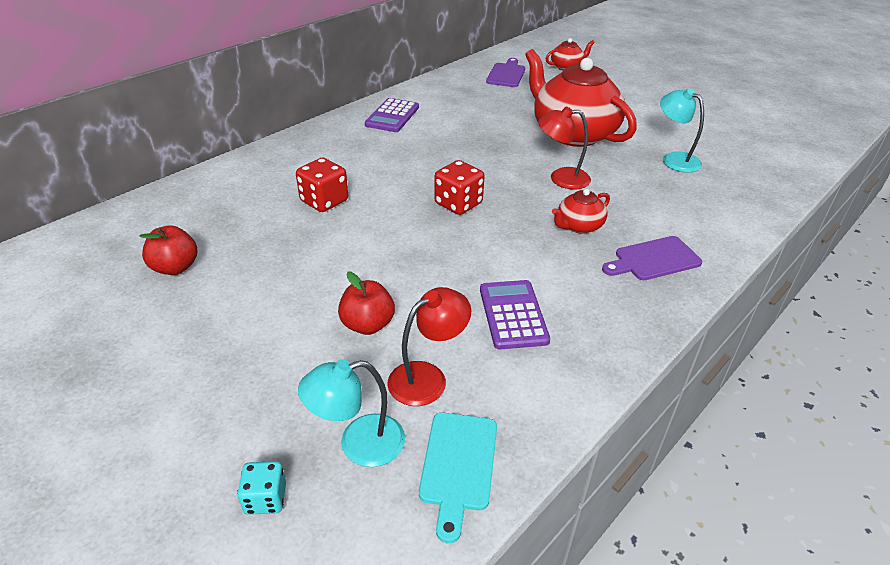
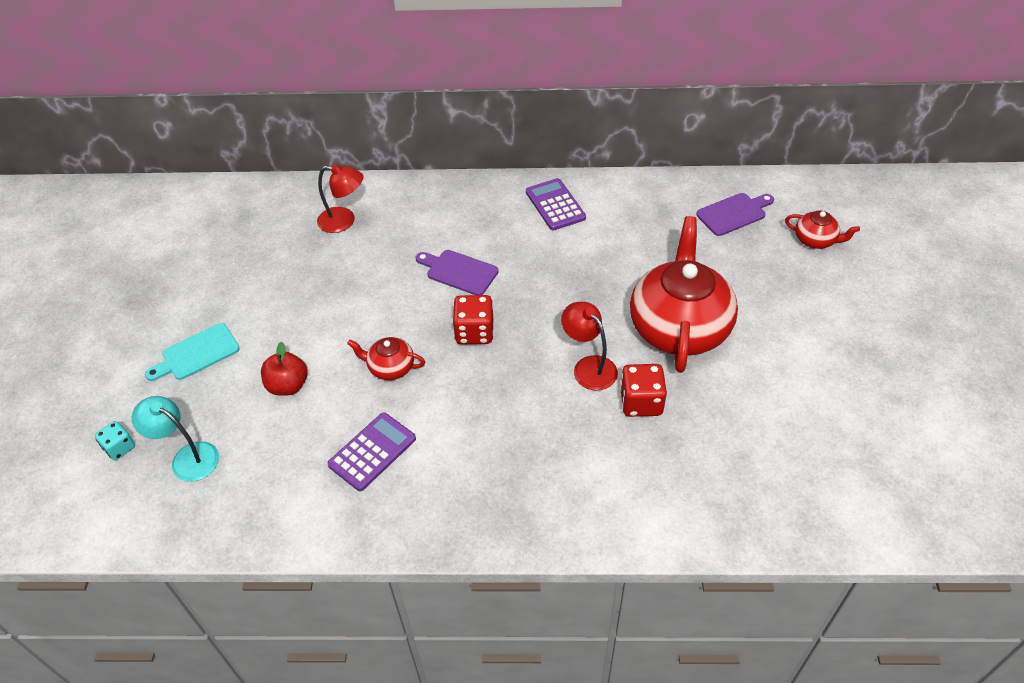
camera: 50 degrees right, 10 degrees up
red apple [139,225,197,275] -> none
red dice [296,158,348,212] -> red dice moved to [620,364,667,417]
purple calculator [365,98,419,132] -> purple calculator turned 90 degrees clockwise [526,178,586,231]
red lamp [387,287,471,406] -> red lamp moved to [317,164,363,233]
turquoise cutting board [419,413,497,543] -> turquoise cutting board moved to [145,323,240,381]
red teapot [552,189,610,234] -> red teapot moved to [347,337,425,380]
purple cutting board [602,236,702,280] -> purple cutting board moved to [416,250,499,295]
turquoise lamp [660,88,704,173] -> none

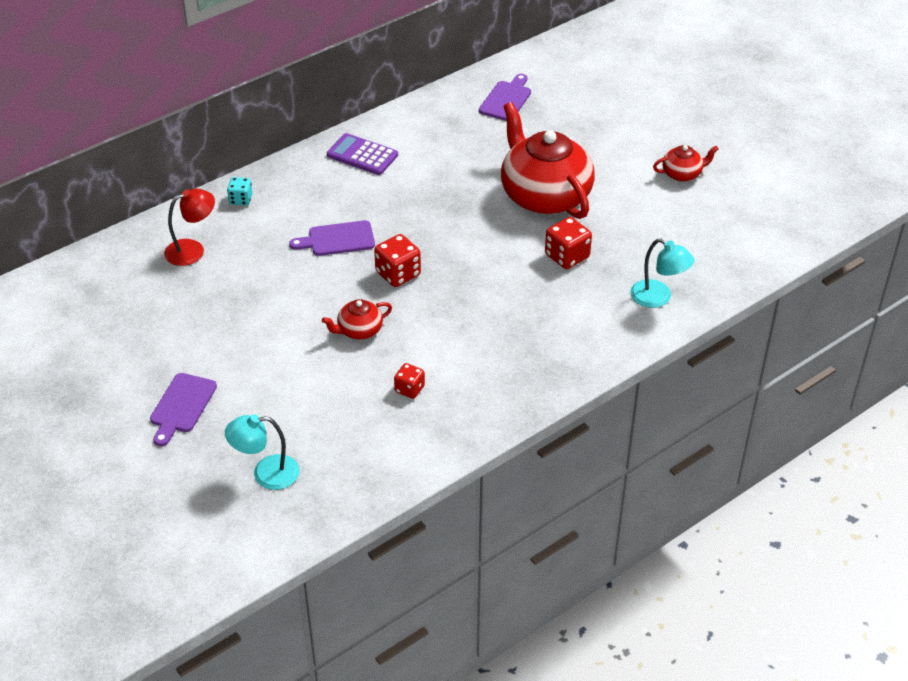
camera: 40 degrees left, 5 degrees down
turquoise dice [95,421,135,460] -> turquoise dice moved to [227,177,253,206]
turquoise cutting board [145,323,240,381] -> purple cutting board [150,373,217,446]
red apple [261,342,308,396] -> none
purple calculator [328,412,416,491] -> red dice [394,363,425,399]
red lamp [561,302,618,390] -> none
red teapot [785,210,860,249] -> red teapot moved to [653,145,719,182]
none -> turquoise lamp [630,239,695,308]

